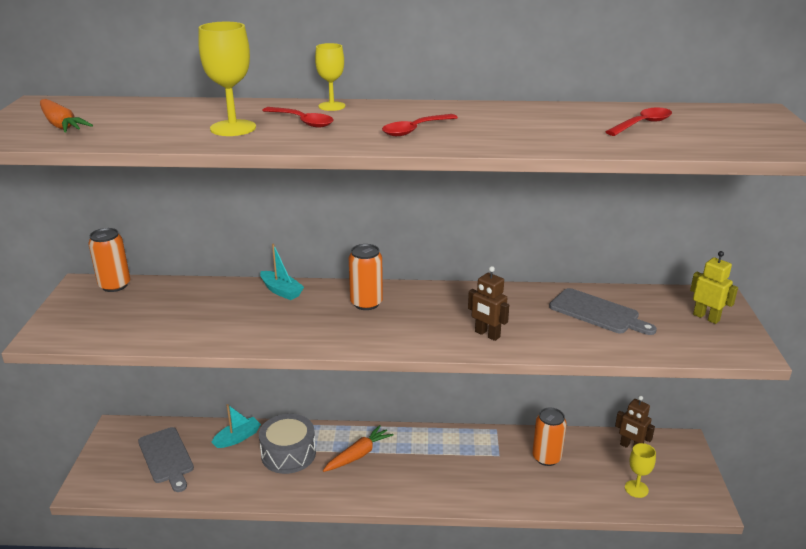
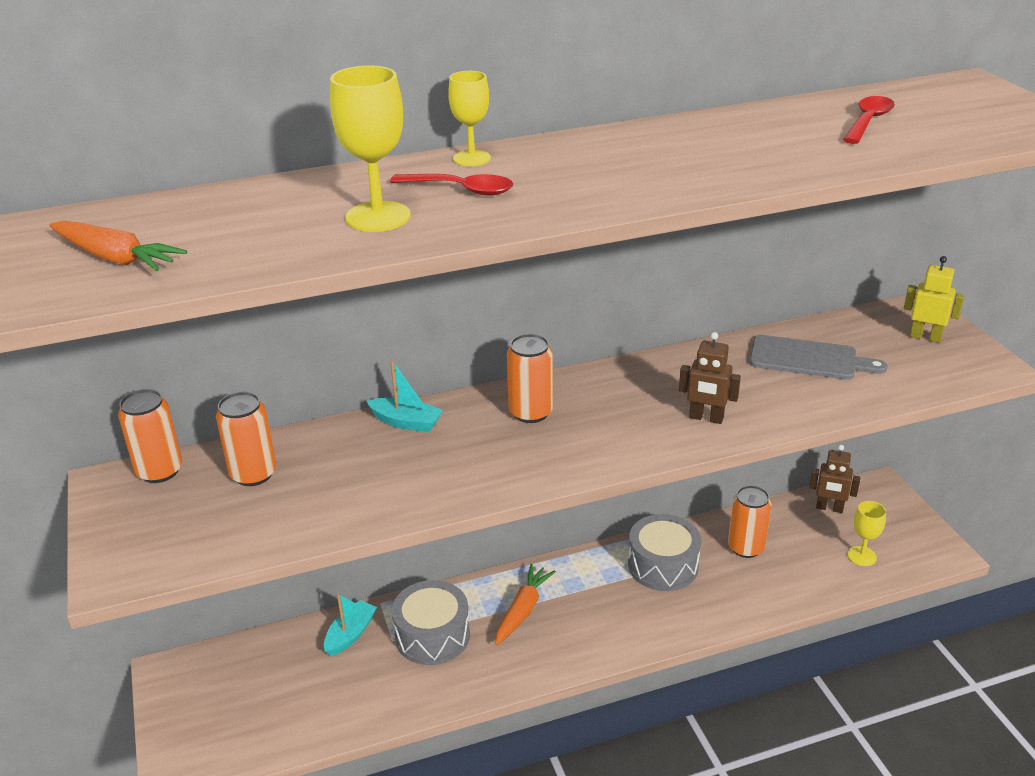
camera: 20 degrees left, 5 degrees up
grey cutting board [138,427,194,492] -> none
red spoon [382,114,458,136] -> none
none -> orange can [216,392,276,486]
none -> grey drum [628,514,701,591]

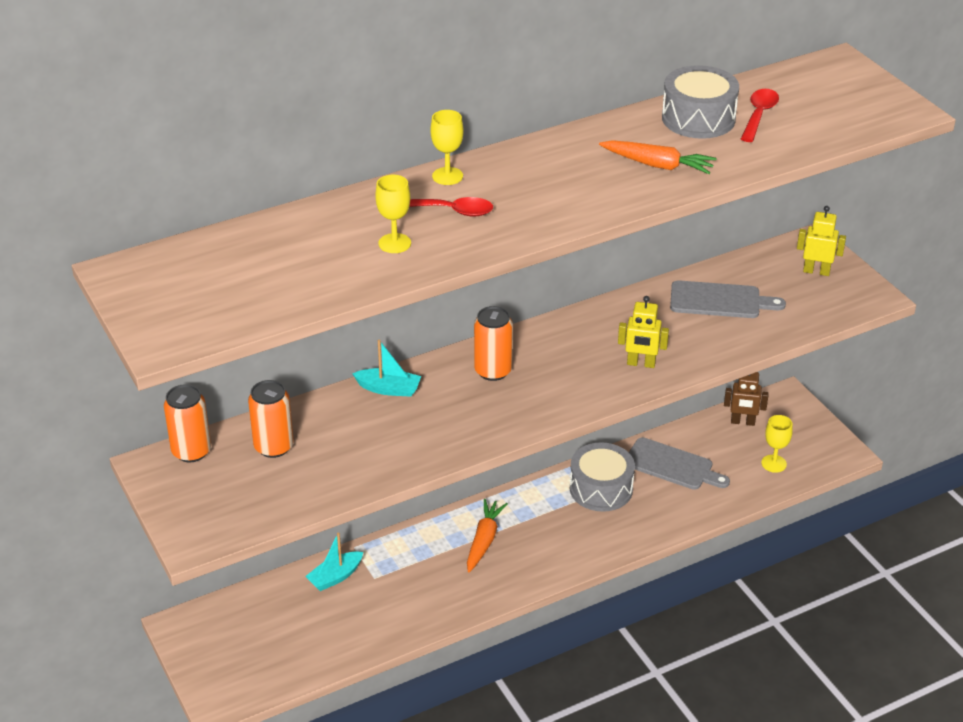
camera: 10 degrees left, 5 degrees up
orange carrot [49,220,187,271] -> orange carrot moved to [599,140,717,174]
turquoise boat [324,593,377,656] -> turquoise boat turned 150 degrees counterclockwise [305,533,363,591]
yellow goblet [330,66,411,232] -> yellow goblet [375,175,411,253], size x0.64
grey drum [392,580,470,665] -> grey drum moved to [662,65,739,139]
brown robot [679,332,741,424] -> yellow robot [618,296,669,368]
orange can [728,485,771,558] -> grey cutting board [629,437,730,490]

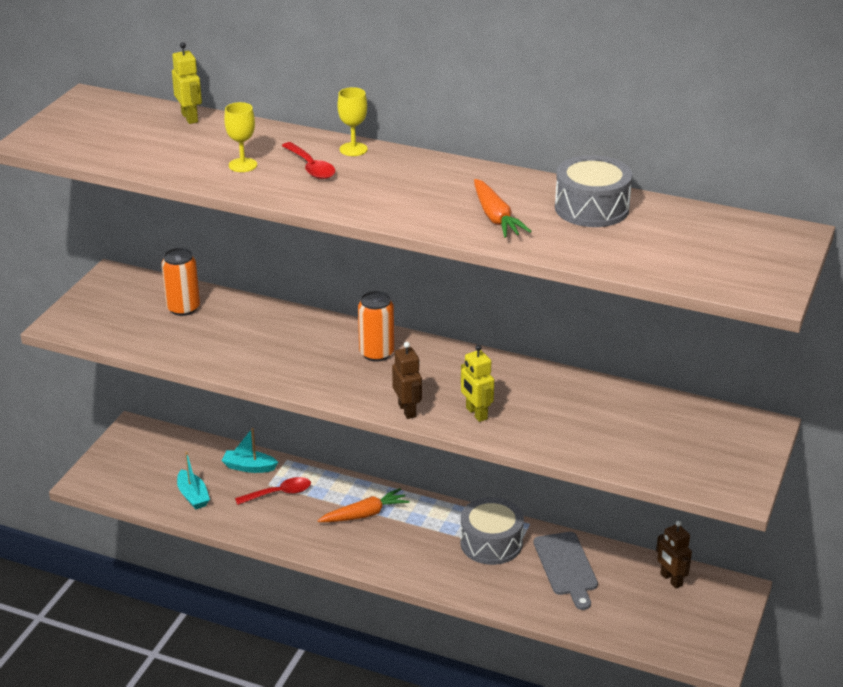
camera: 50 degrees right, 5 degrees down
orange can [164,384,211,462] -> none
turquoise boat [352,340,421,397] -> turquoise boat moved to [177,451,210,509]
grey cutting board [670,280,786,318] -> none
red spoon [741,89,779,142] -> red spoon moved to [235,477,311,505]
yellow goblet [761,415,793,473] -> none
yellow robot [797,206,846,276] -> yellow robot moved to [172,42,202,124]
none -> brown robot [392,342,422,419]

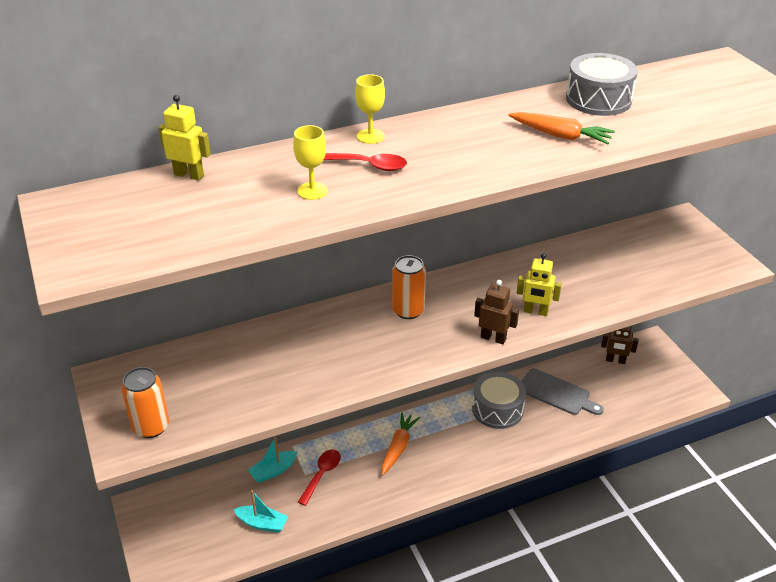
camera: 45 degrees left, 5 degrees up
orange can [161,248,200,316] -> orange can moved to [121,367,169,438]

